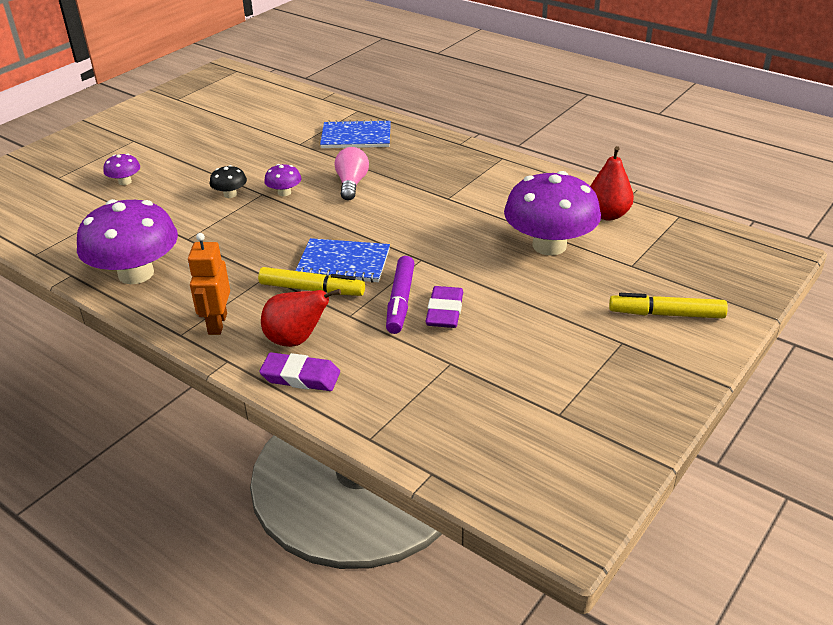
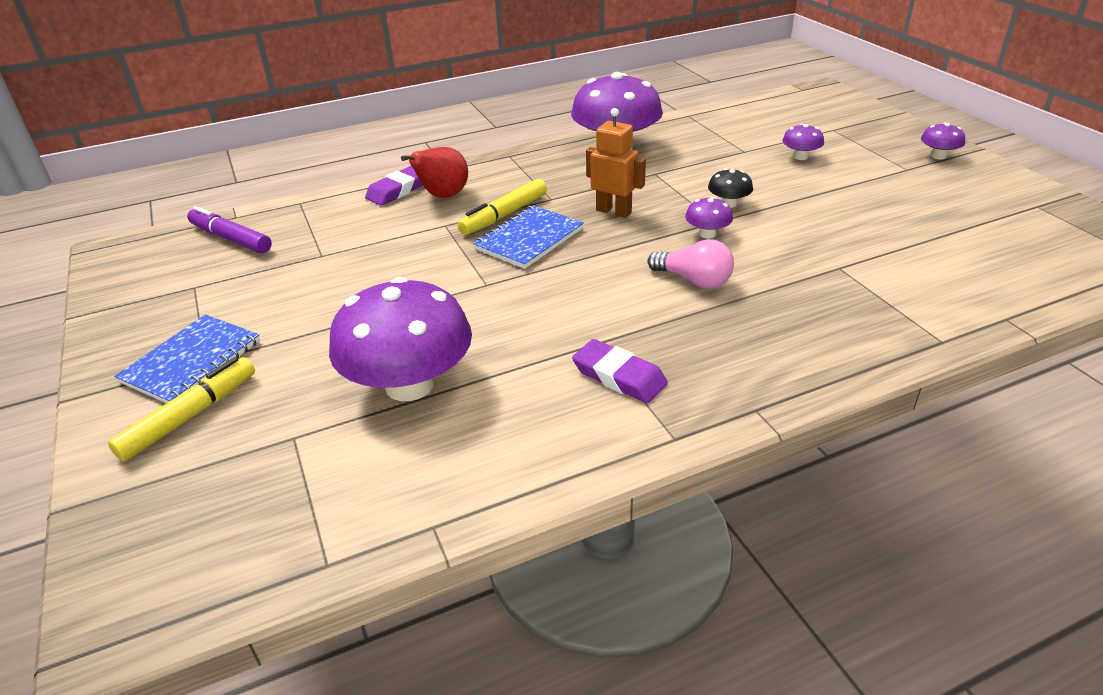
camera: 120 degrees right, 0 degrees up
orange robot [188,233,230,335] -> orange robot moved to [586,108,646,218]
blue notebook [320,119,391,148] -> blue notebook moved to [114,314,260,403]
purple marker [386,256,415,334] -> purple marker moved to [187,206,272,254]
purple eraser [425,286,463,328] -> purple eraser moved to [572,339,668,403]
red pear [590,146,634,221] -> none
none -> purple mushroom [921,123,965,159]

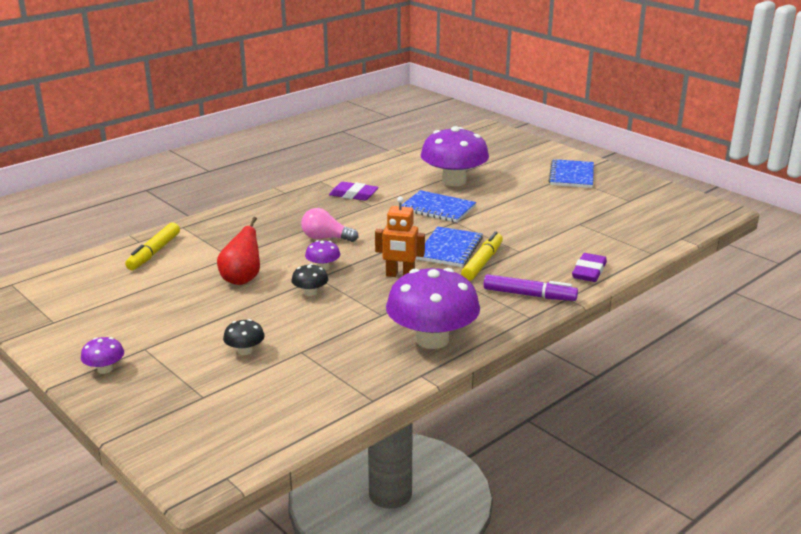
camera: 160 degrees right, 10 degrees down
yellow marker [108,357,255,462] -> yellow marker moved to [125,223,180,270]
purple marker [187,206,272,254] -> purple marker moved to [483,274,578,301]
red pear [401,147,468,198] -> red pear moved to [217,217,260,285]
purple mushroom [782,124,824,160] -> black mushroom [223,319,265,355]
none -> blue notebook [401,190,476,223]

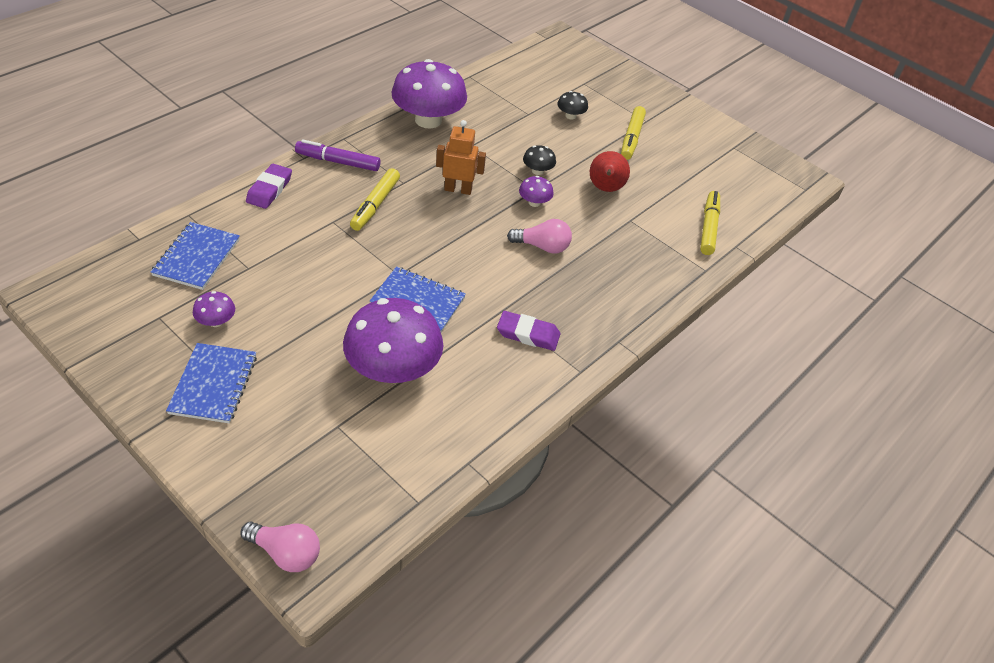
camera: 170 degrees right, 20 degrees up
purple mushroom [81,337,124,374] -> purple mushroom moved to [193,291,235,327]
blue notebook [416,226,483,267] -> blue notebook moved to [151,222,240,290]
none -> pink light bulb [241,522,320,572]
none -> yellow marker [621,106,646,160]

